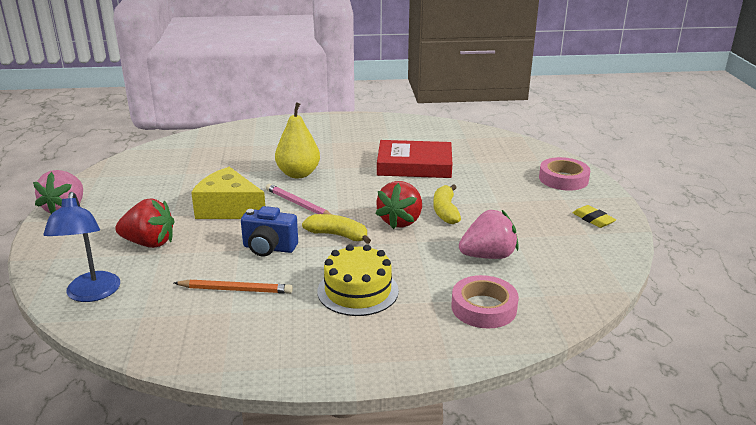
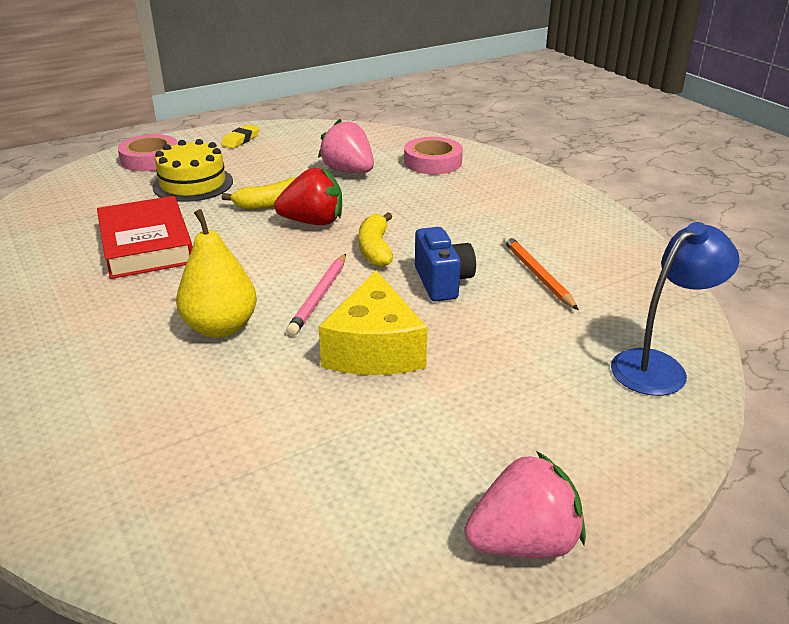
camera: 115 degrees left, 5 degrees up
red strawberry [115,199,175,248] -> none
yellow cake [317,244,399,316] -> yellow cake moved to [152,139,233,202]

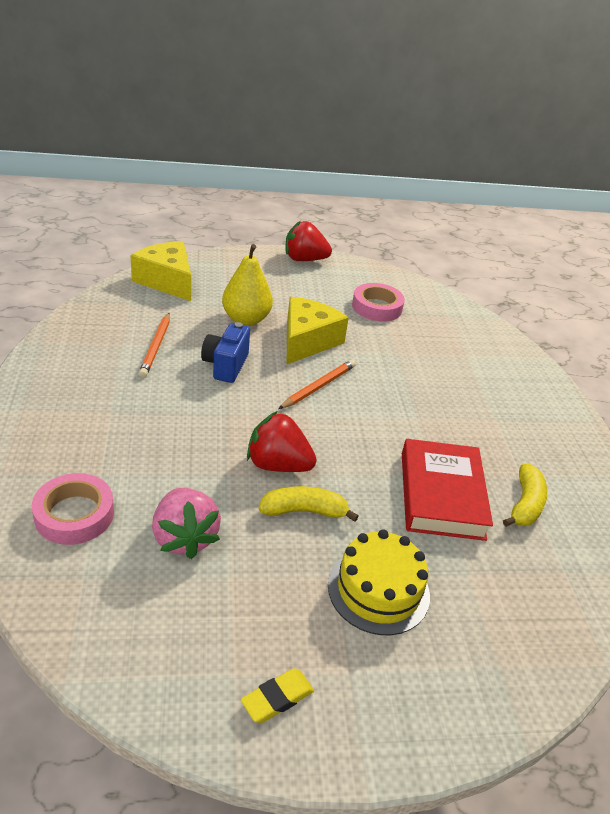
camera: 160 degrees left, 5 degrees up
pink tape [118,134,178,171] -> pink tape moved to [352,283,405,321]
yellow pear [176,209,257,338] -> yellow pear moved to [222,244,273,326]
pink pencil [286,254,346,336] -> orange pencil [278,360,356,409]
yellow banana [359,213,393,267] -> yellow banana moved to [503,464,547,527]
pink strawberry [465,451,586,558] -> red strawberry [285,221,332,261]
blue lamp [611,222,740,396] -> yellow cheese [130,241,191,301]

